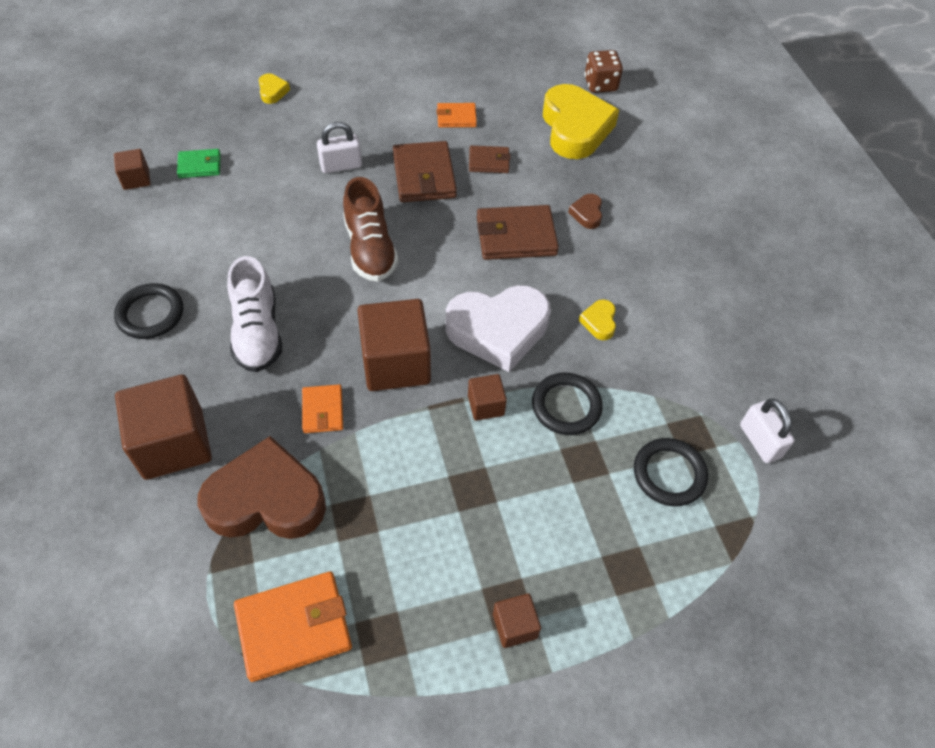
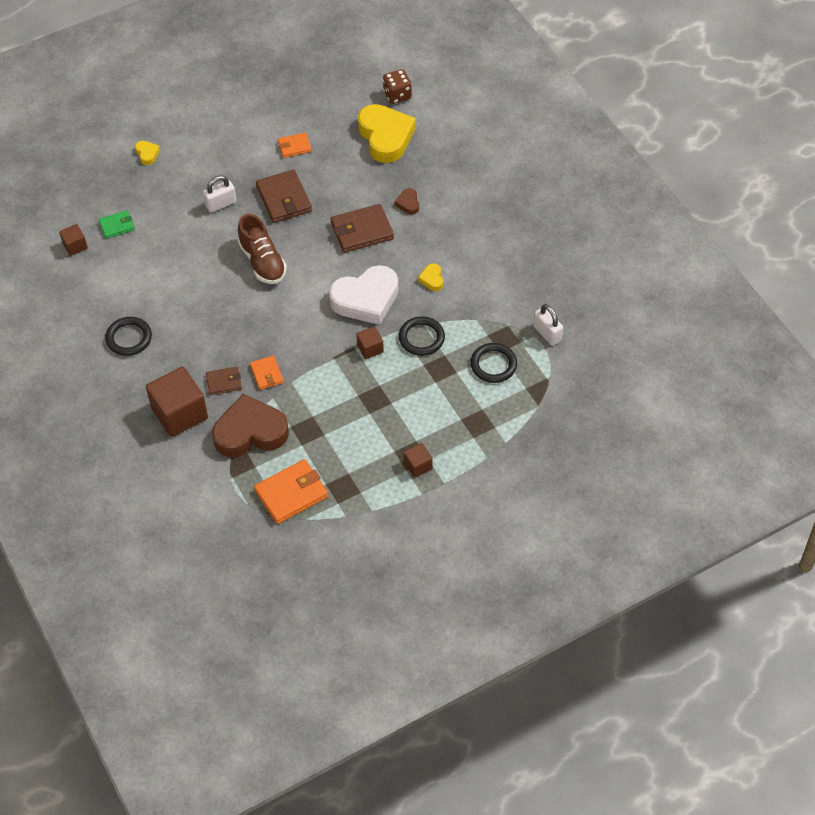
camera: 10 degrees left, 0 degrees up
white shoe [227,256,282,372] -> none
brown cube [357,299,431,391] -> none
brown wallet [469,146,511,173] -> brown wallet moved to [206,367,242,395]

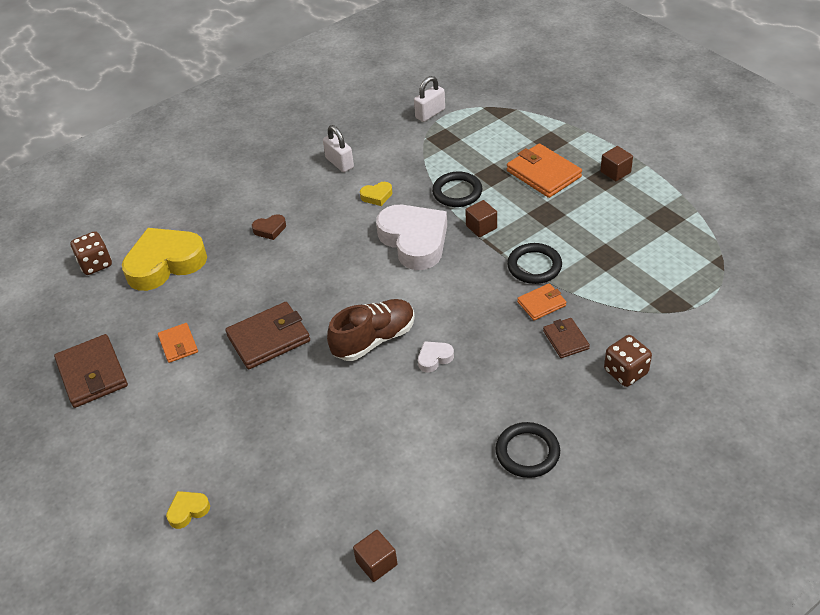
camera: 95 degrees left, 10 degrees down
green wallet [99,210,135,239] -> none
brown cube [146,367,208,437] -> brown dice [604,335,652,387]
white padlock [203,175,236,213] -> white padlock moved to [323,125,354,172]
brown heart [212,394,289,457] -> none
orange wallet [254,459,328,524] -> orange wallet moved to [507,143,582,198]
brown wallet [331,204,394,253] -> brown wallet moved to [54,334,128,408]
black ring [470,343,517,383] -> black ring moved to [507,243,562,284]
none -> white heart [418,341,454,372]

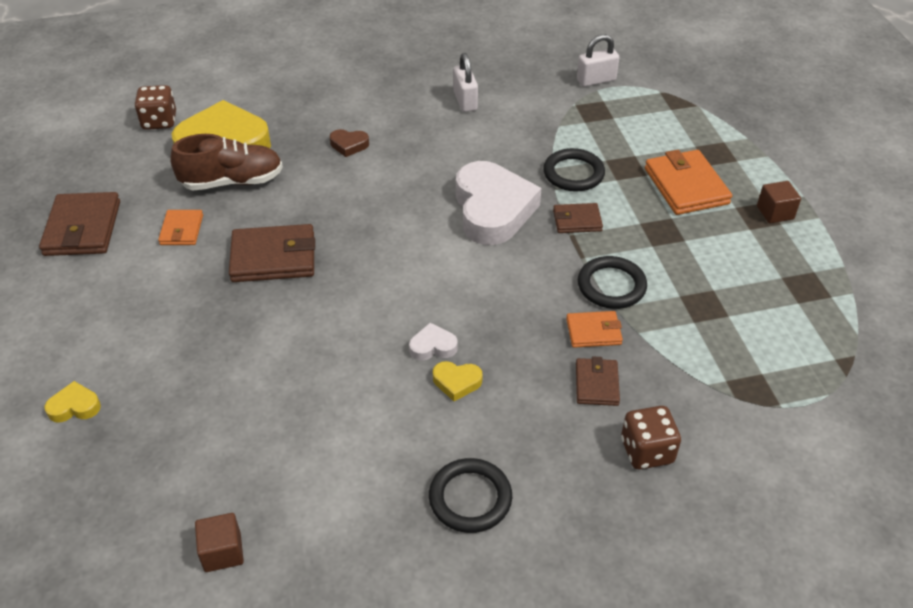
camera: 20 degrees right, 0 degrees up
brown shoe [327,299,415,361] -> brown shoe moved to [170,134,283,191]
yellow heart [360,182,392,206] -> yellow heart moved to [433,361,483,401]
brown cube [465,200,497,237] -> brown wallet [553,203,603,233]

